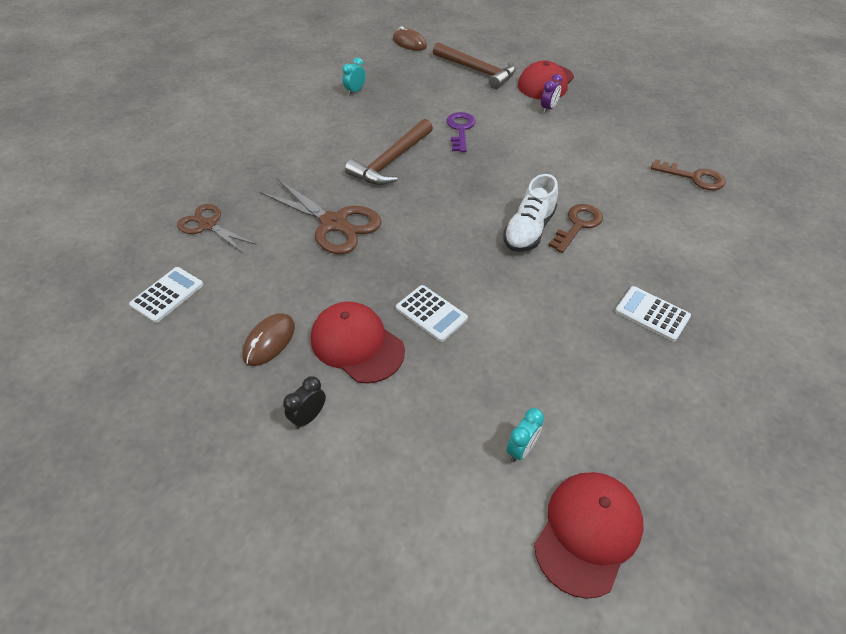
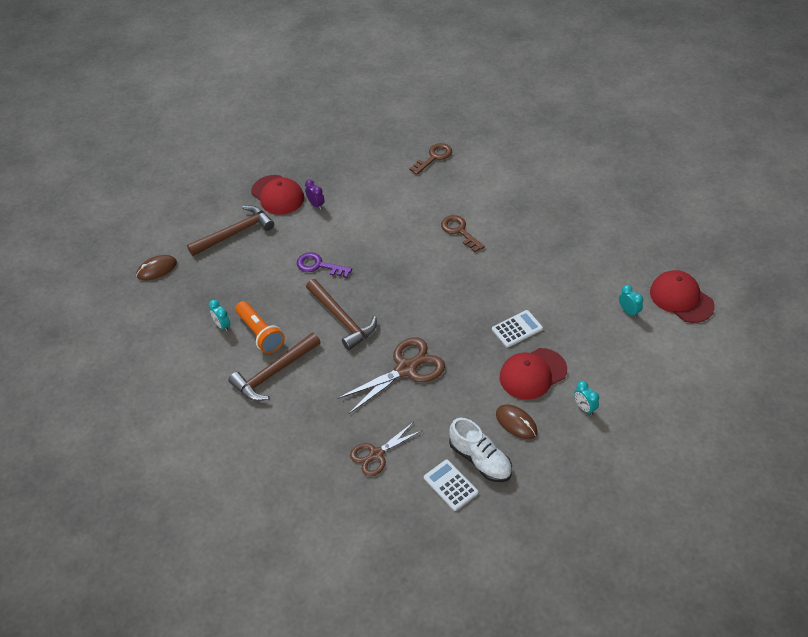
camera: 70 degrees left, 0 degrees up
black clock [283,376,326,429] -> turquoise clock [574,381,599,415]
white shoe [503,174,558,252] -> white shoe moved to [449,418,512,482]
white calculator [615,286,691,342] -> none
none -> brown hammer [228,333,320,401]
none -> orange flashlight [235,301,285,353]

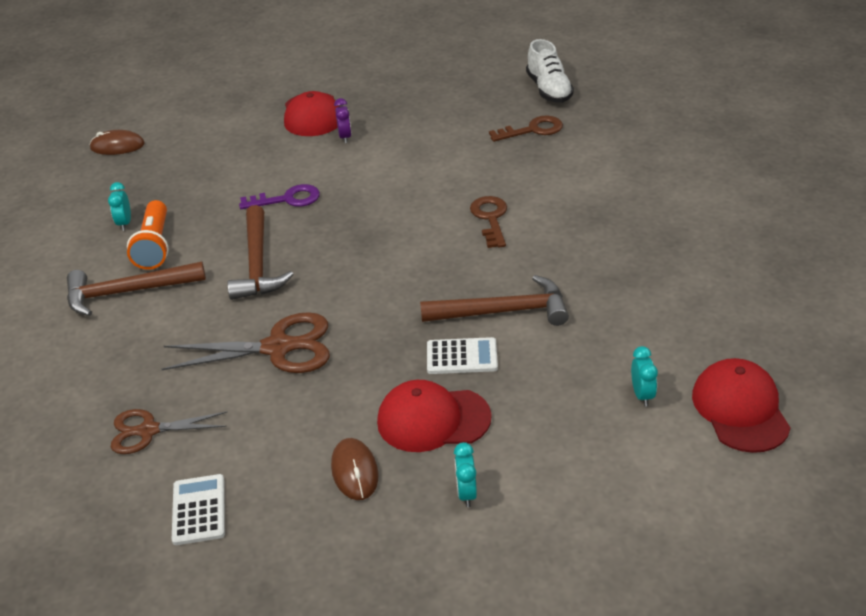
camera: 30 degrees right, 10 degrees down
brown hammer [187,205,274,256] -> brown hammer moved to [420,275,569,326]
purple key [297,252,352,278] -> purple key turned 120 degrees clockwise [239,184,320,209]
white shoe [449,418,512,482] -> white shoe moved to [526,39,574,103]

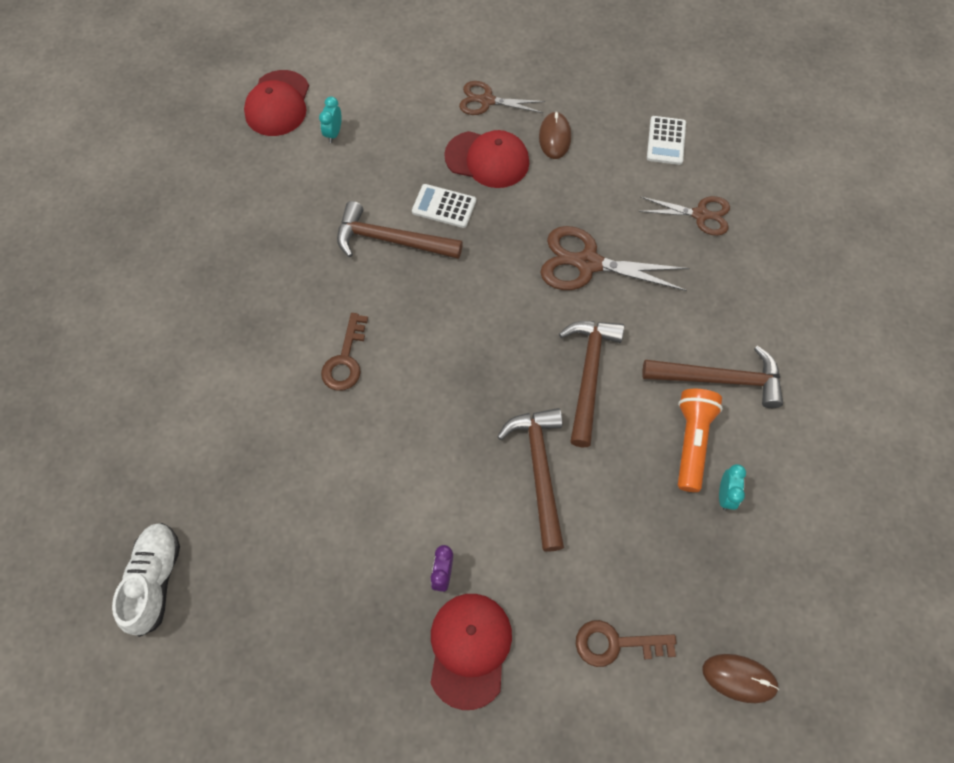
camera: 165 degrees left, 25 degrees up
purple key [239,184,320,209] -> brown hammer [497,408,564,552]
turquoise clock [454,442,477,507] -> brown scissors [459,81,545,115]
brown key [489,116,563,142] -> brown key moved to [576,620,676,667]

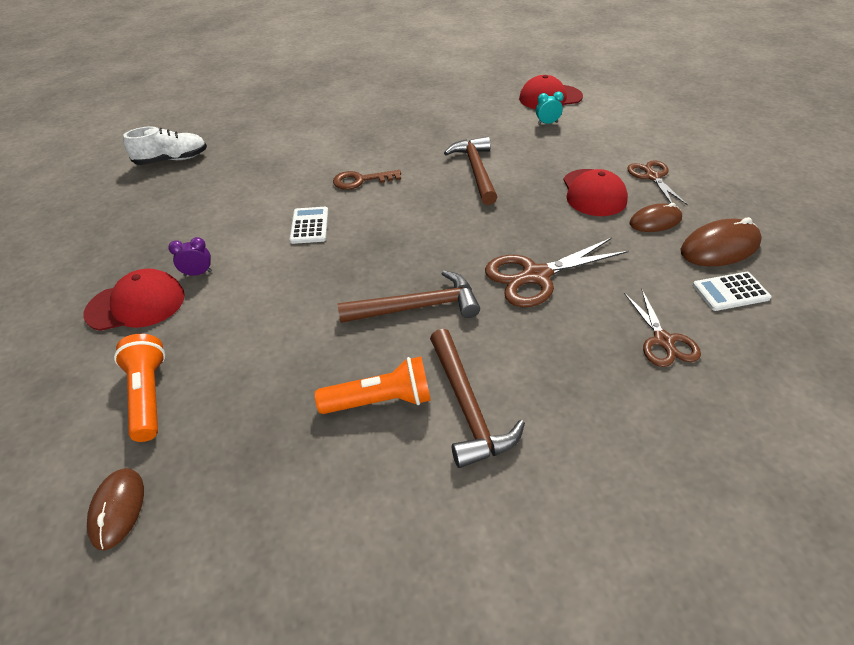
camera: 70 degrees right, 20 degrees down
white calculator [412,184,476,228] -> white calculator moved to [290,207,328,244]
brown hammer [497,408,564,552] -> none
brown scissors [540,226,689,291] -> brown scissors turned 105 degrees counterclockwise [485,238,629,307]
brown key [576,620,676,667] -> orange flashlight [114,334,165,442]
turquoise clock [719,464,746,511] -> none
none -> brown mouse [681,217,762,266]

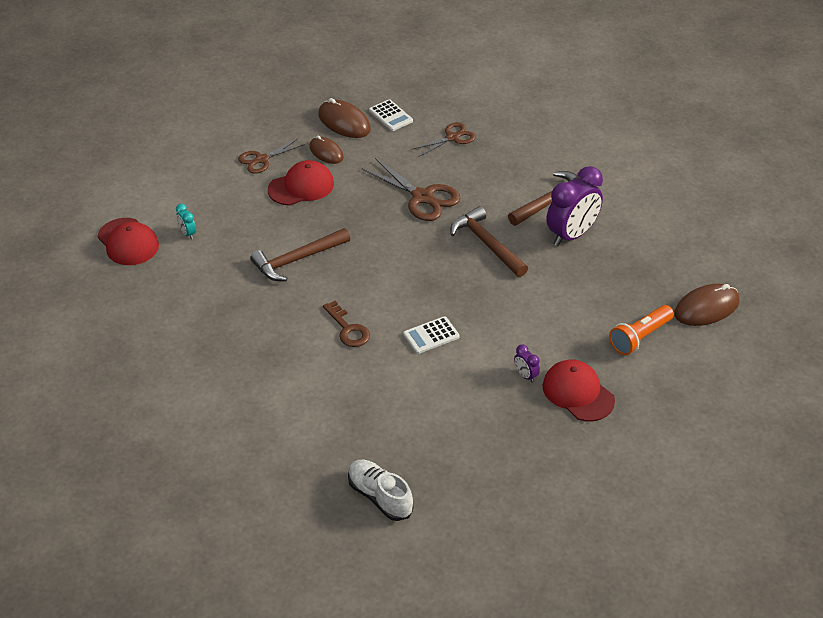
camera: 115 degrees left, 0 degrees up
brown mouse [87,468,144,550] -> brown mouse [674,284,740,326], size x1.50
orange flashlight [315,357,431,414] -> purple clock [546,166,603,246]

